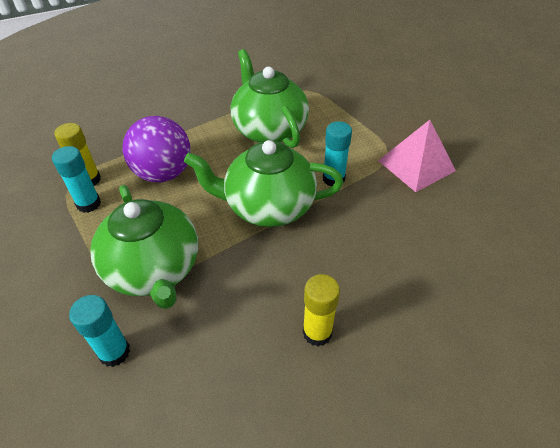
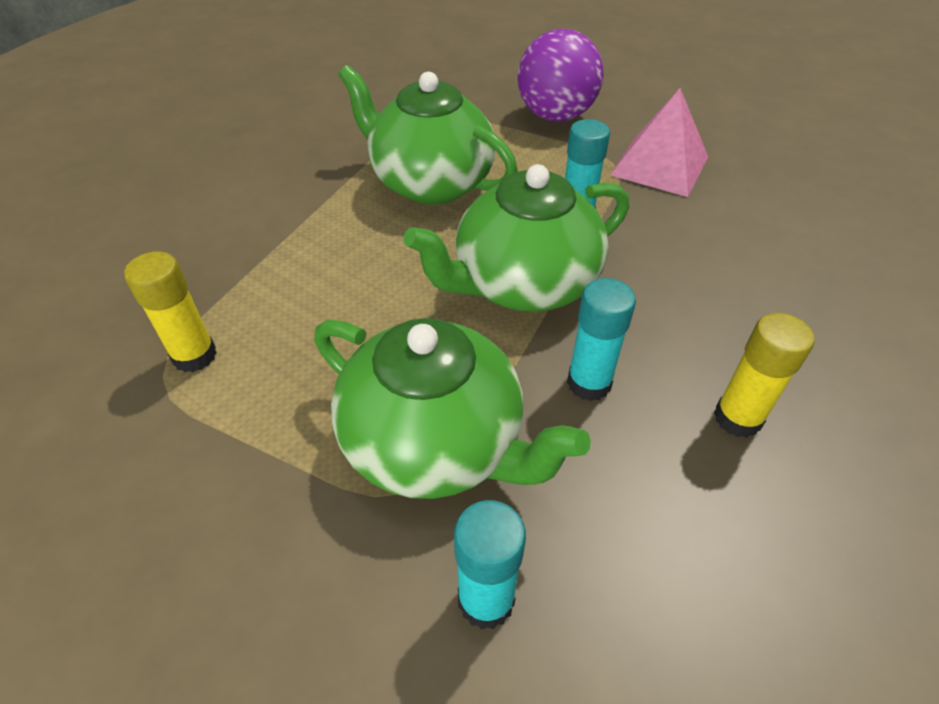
camera: 30 degrees left, 0 degrees up
turquoise glue stick [52,146,101,213] -> turquoise glue stick moved to [567,278,636,401]
purple ball [123,116,191,182] -> purple ball moved to [518,29,604,122]

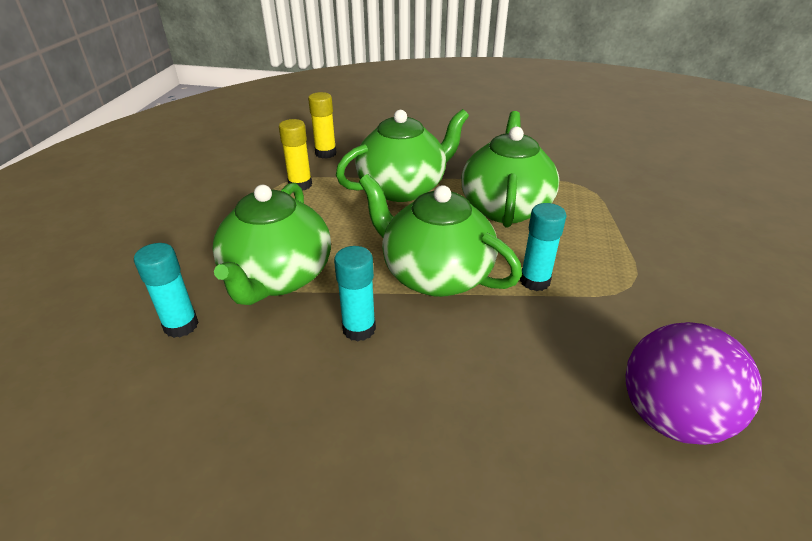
camera: 65 degrees right, 10 degrees down
purple ball [518,29,604,122] -> purple ball moved to [625,322,762,445]
pink pyramid [610,88,708,197] -> none
yellow glue stick [714,313,814,438] -> yellow glue stick moved to [308,92,337,159]
none -> green teapot [336,109,469,202]

